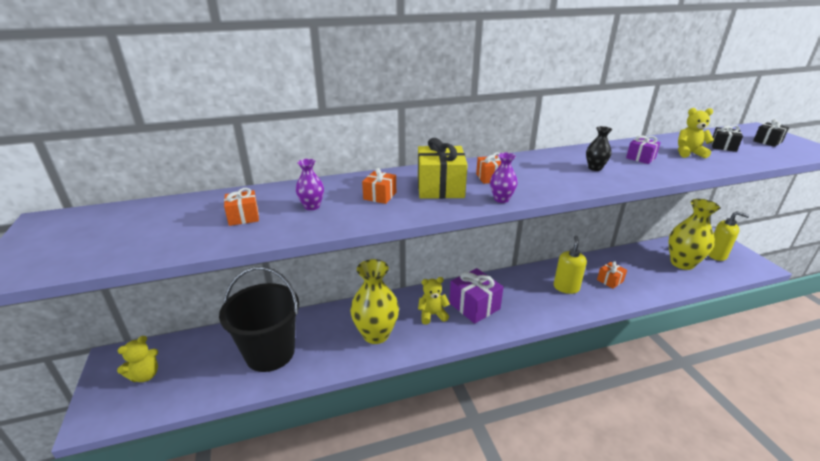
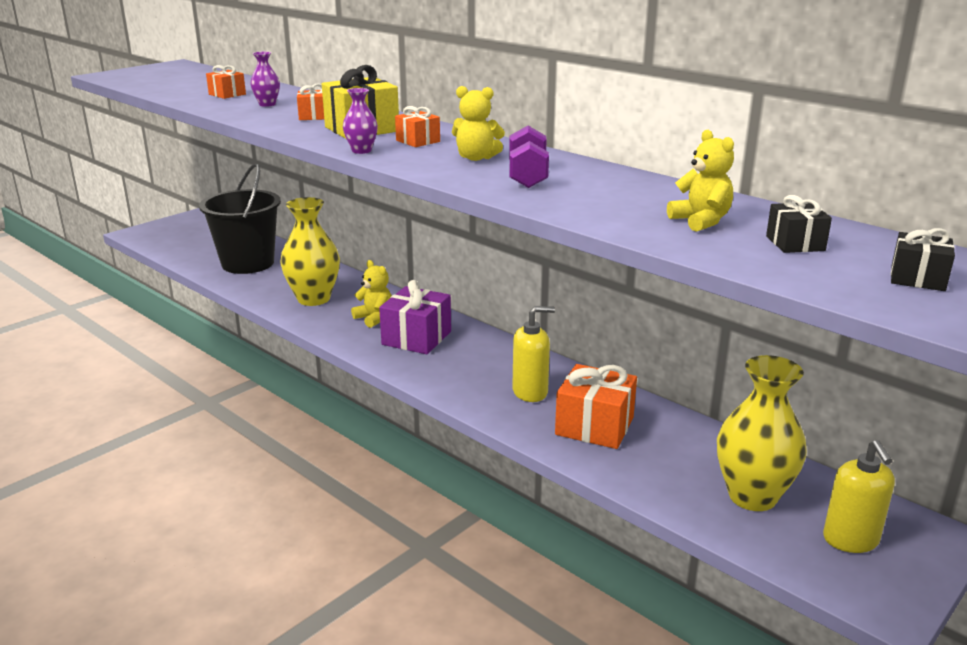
camera: 60 degrees right, 5 degrees down
yellow teddy bear [117,336,158,382] -> yellow teddy bear moved to [452,86,505,161]
black vase [586,126,612,171] -> purple dumbbell [509,126,549,188]
orange gift [597,261,627,289] -> orange gift [555,364,637,449], size x1.83
purple gift [626,135,661,164] -> none

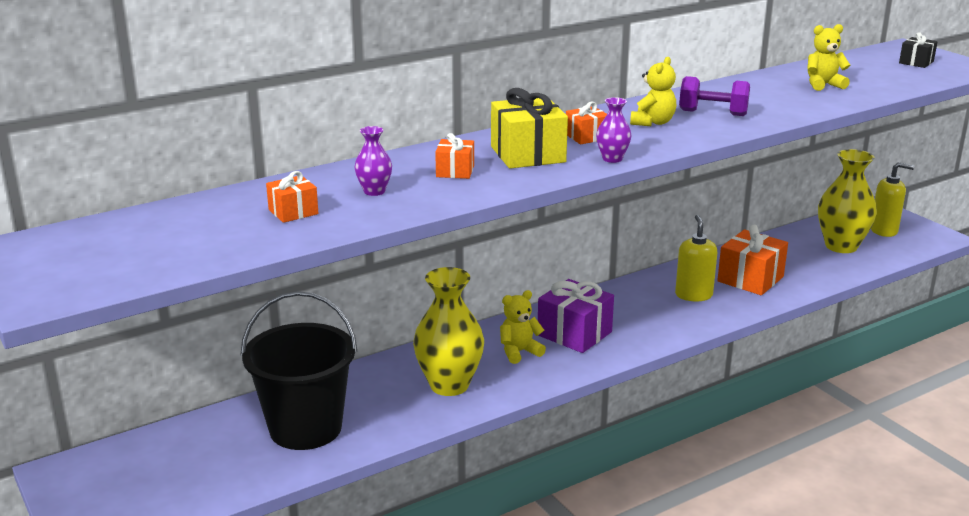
camera: 75 degrees left, 0 degrees up
black gift [766,195,832,253] -> none

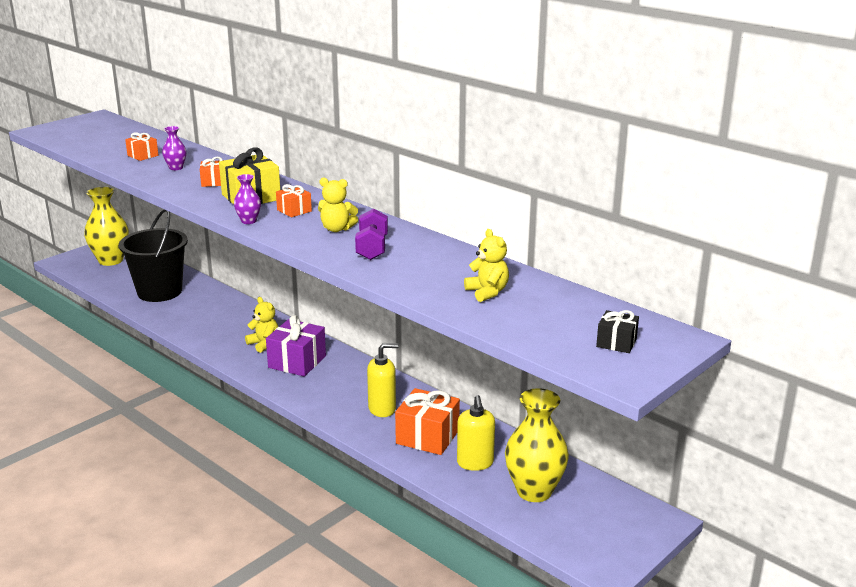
camera: 75 degrees right, 0 degrees up
yellow vase [413,267,484,396] -> yellow vase moved to [84,187,129,266]
yellow soap dispenser [871,162,914,237] -> yellow soap dispenser moved to [457,395,495,471]

